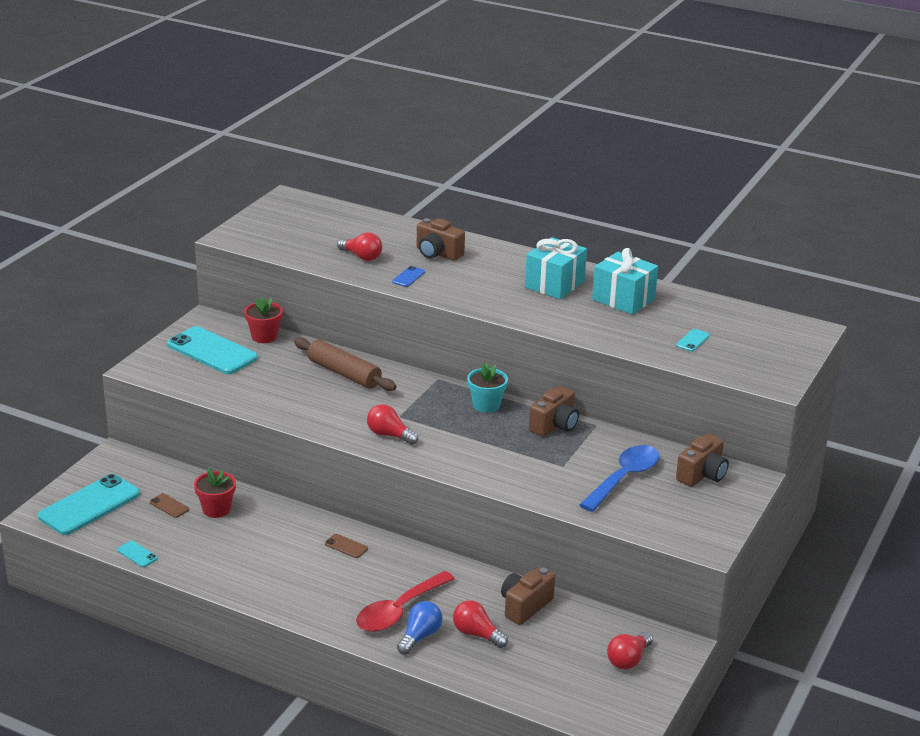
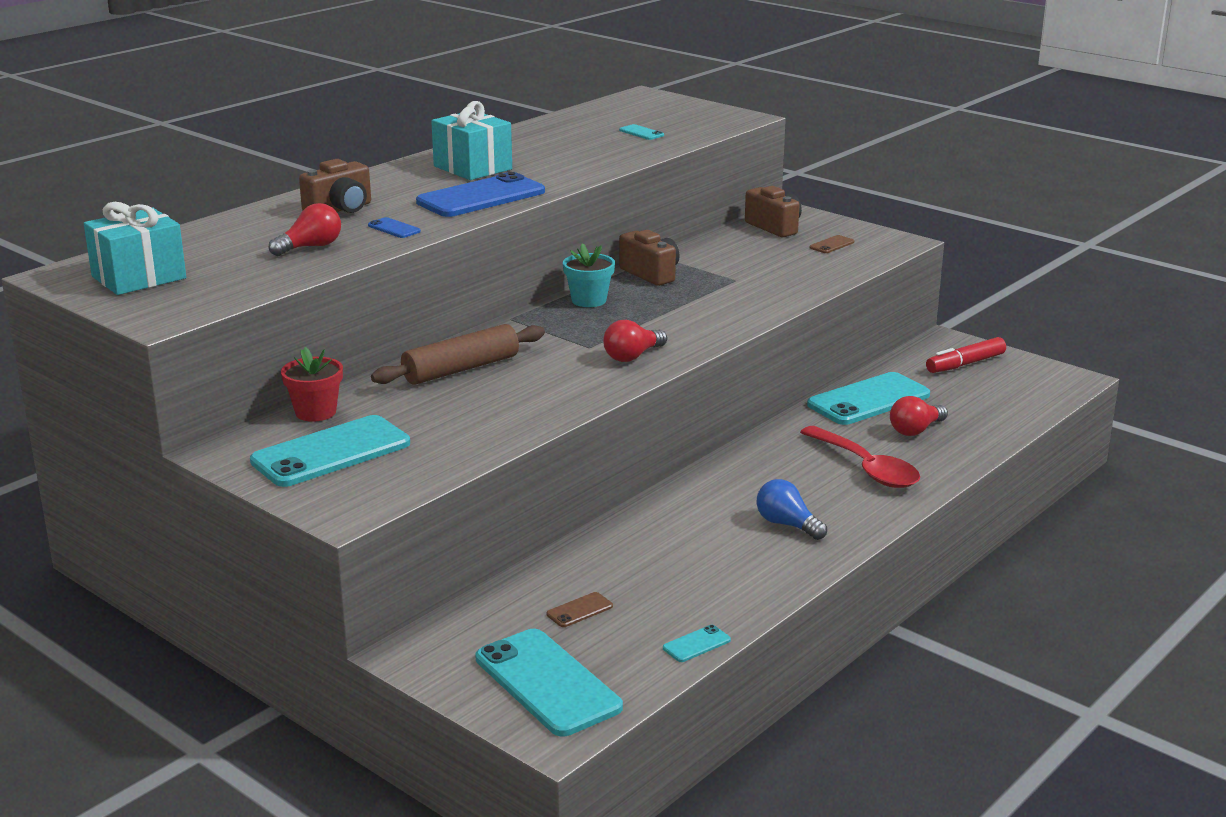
camera: 75 degrees left, 5 degrees down
red flower pot [194,468,236,518] -> none
brown phone [325,534,368,558] -> brown phone moved to [810,235,854,253]
blue light bulb [397,601,442,655] -> blue light bulb moved to [757,479,827,540]
brown camera [501,567,555,625] -> turquoise phone [807,372,930,425]
blue spoon [580,445,660,512] -> none
turquoise gift [592,248,658,315] -> turquoise gift moved to [84,202,186,295]
red light bulb [607,632,653,669] -> red marker [926,337,1006,373]
none -> blue phone [416,172,545,217]

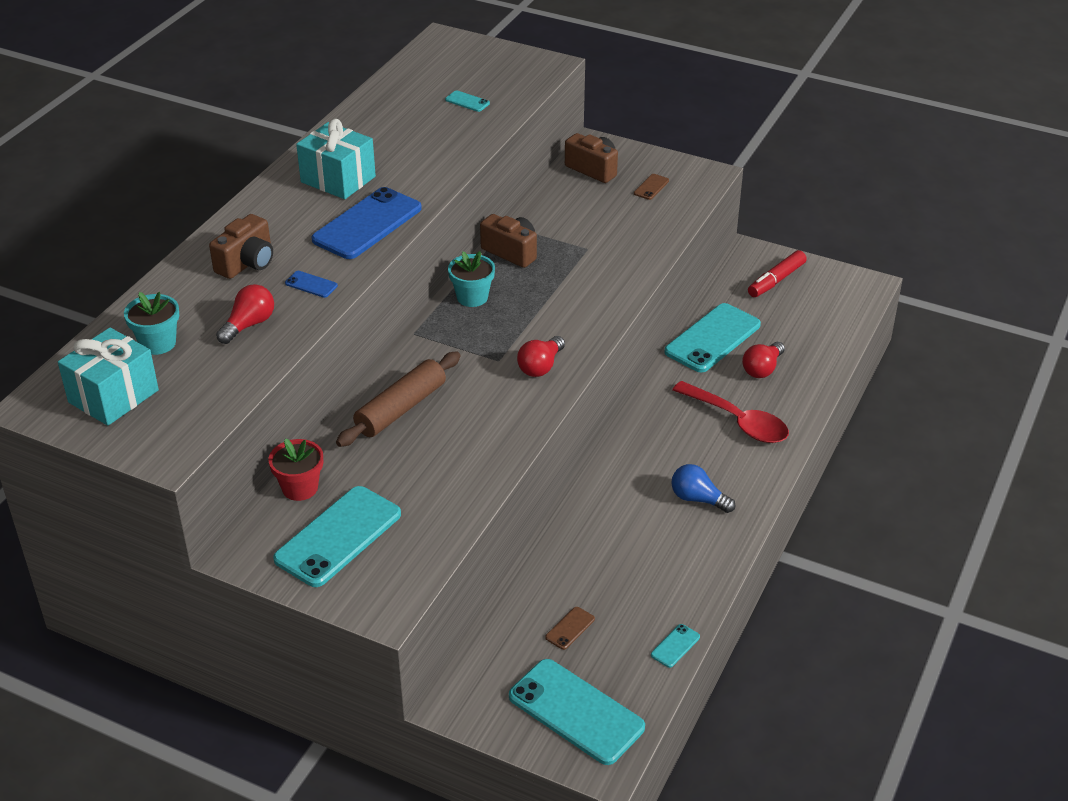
camera: 15 degrees left, 15 degrees up
none -> turquoise flower pot [124,292,179,355]

